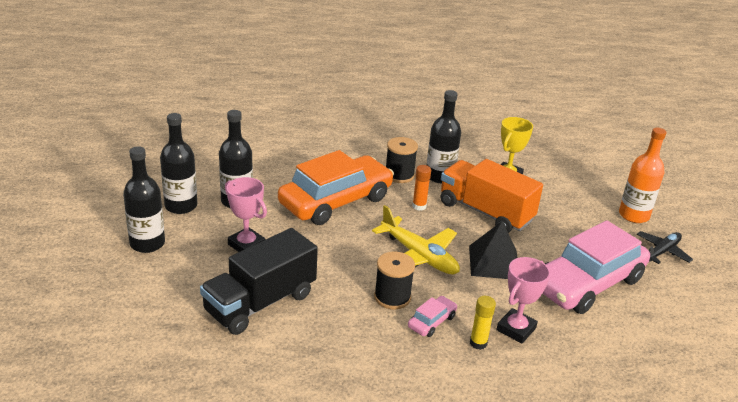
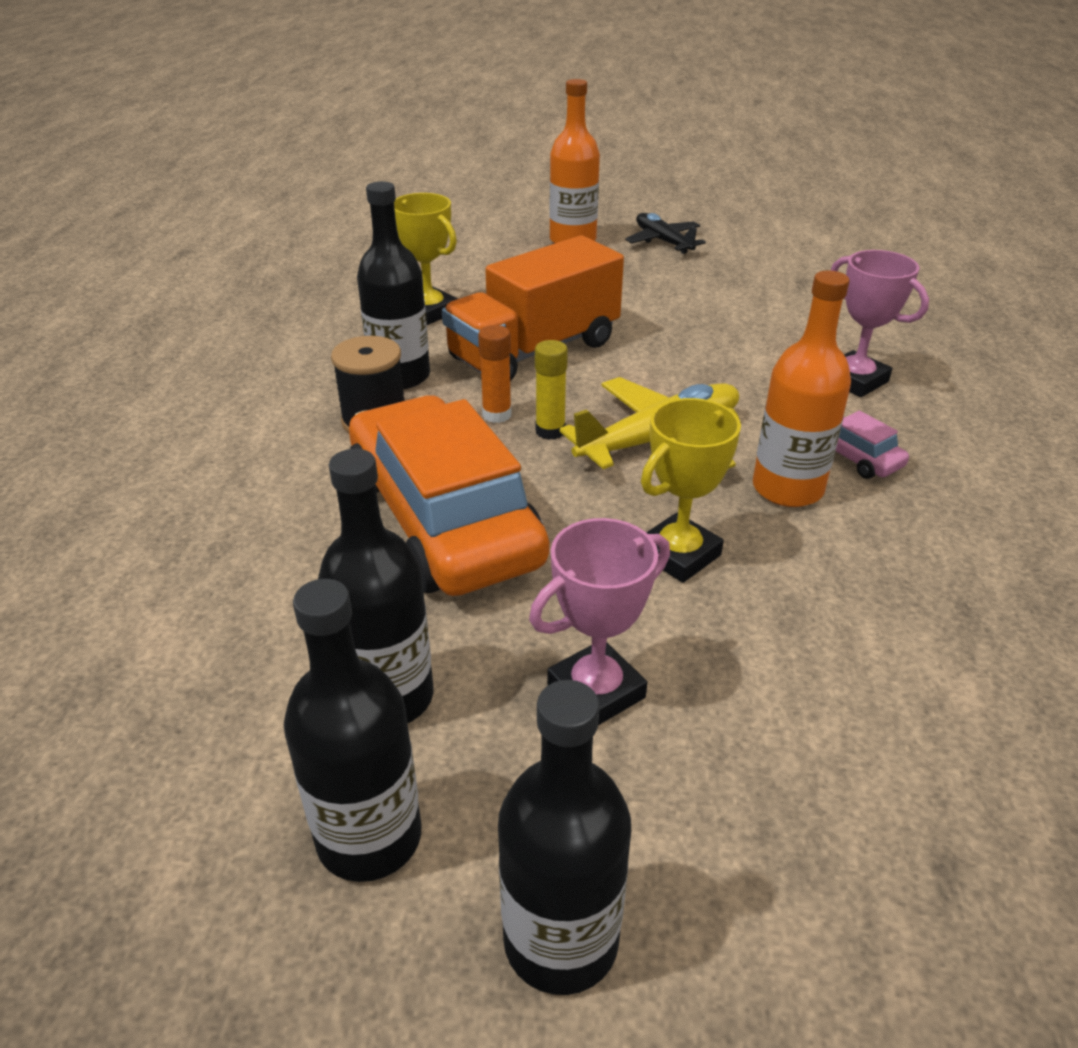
camera: 75 degrees left, 5 degrees up
black truck [200,228,318,335] -> none
black spool [374,252,415,309] -> orange bottle [753,271,851,507]
black pyramid [469,221,518,279] -> none
yellow glue stick [470,296,496,350] -> yellow glue stick moved to [535,340,568,440]
pink car [542,220,650,314] -> none
none -> yellow trophy [641,398,741,583]

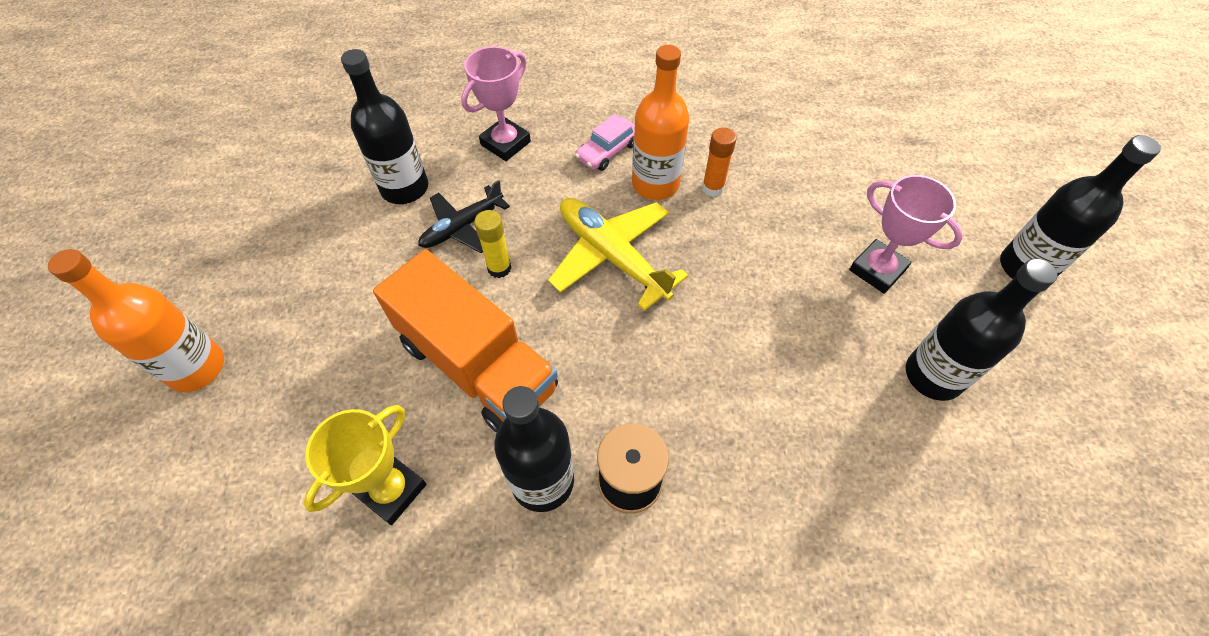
camera: 100 degrees left, 20 degrees up
black bottle [284,579,421,882] -> black bottle moved to [341,49,428,204]
orange car [349,395,549,596] -> none
orange glue stick [478,325,511,423] -> orange glue stick moved to [702,127,737,197]
yellow glue stick [535,340,568,440] -> yellow glue stick moved to [474,210,512,278]
black plane [625,213,706,254] -> black plane moved to [418,180,510,253]
yellow trophy [641,398,741,583] -> none

